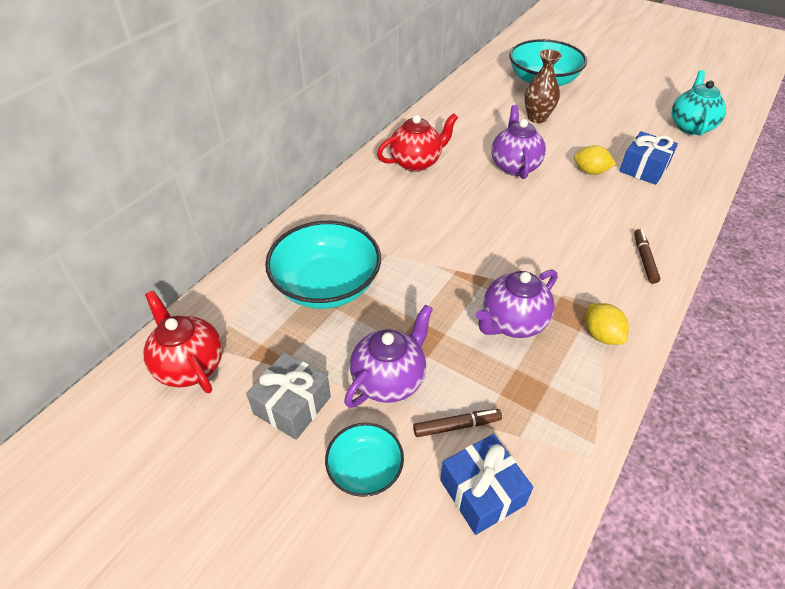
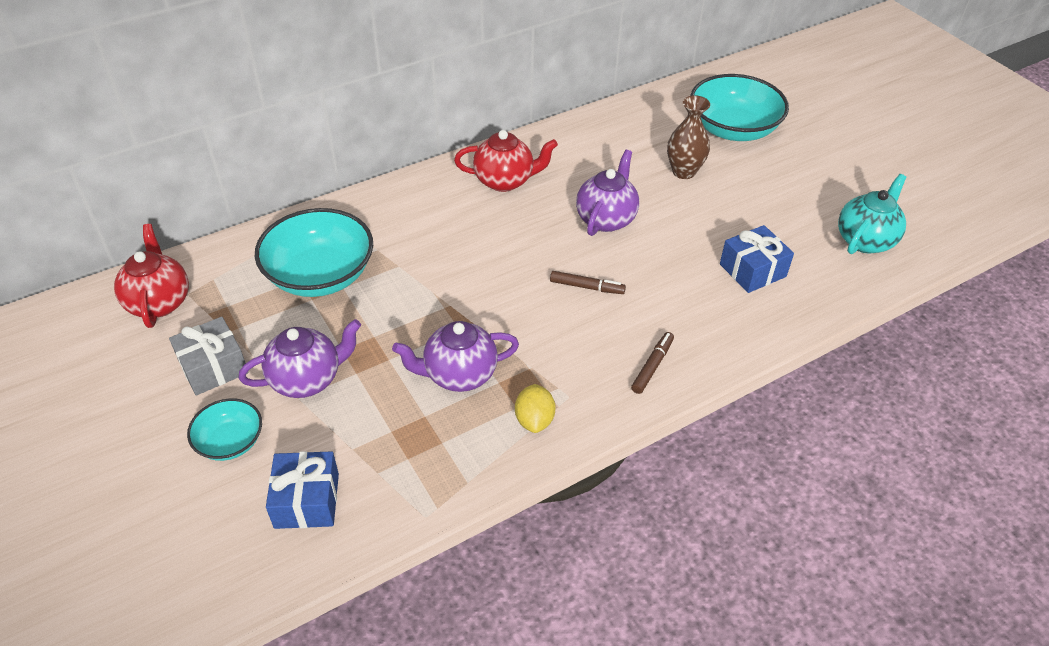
camera: 25 degrees right, 0 degrees up
brown marker [413,409,502,437] -> brown marker moved to [550,271,626,294]
yellow lemon [574,145,616,175] -> none

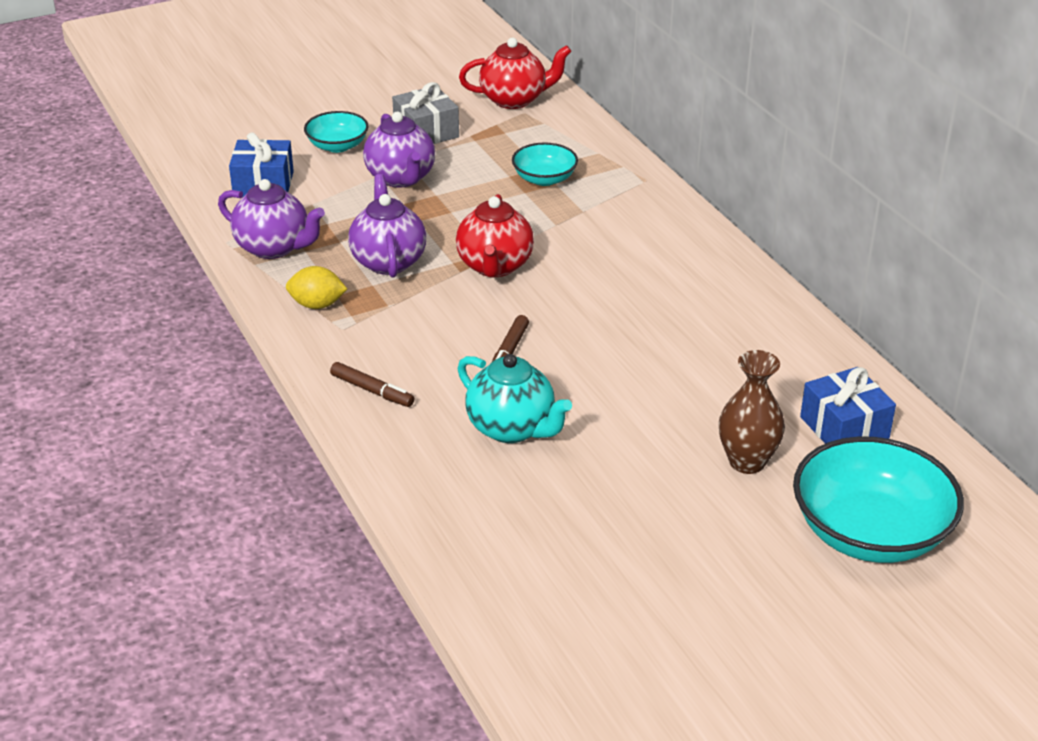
camera: 95 degrees right, 10 degrees down
turquoise bowl [255,208,373,297] -> turquoise bowl [512,143,578,186], size x0.54
red teapot [454,130,558,192] -> red teapot moved to [456,194,534,277]
purple teapot [576,150,639,236] -> purple teapot moved to [218,179,325,259]
blue gift [720,225,794,293] -> blue gift moved to [800,367,896,444]
turquoise teapot [838,174,906,254] -> turquoise teapot moved to [458,354,572,443]

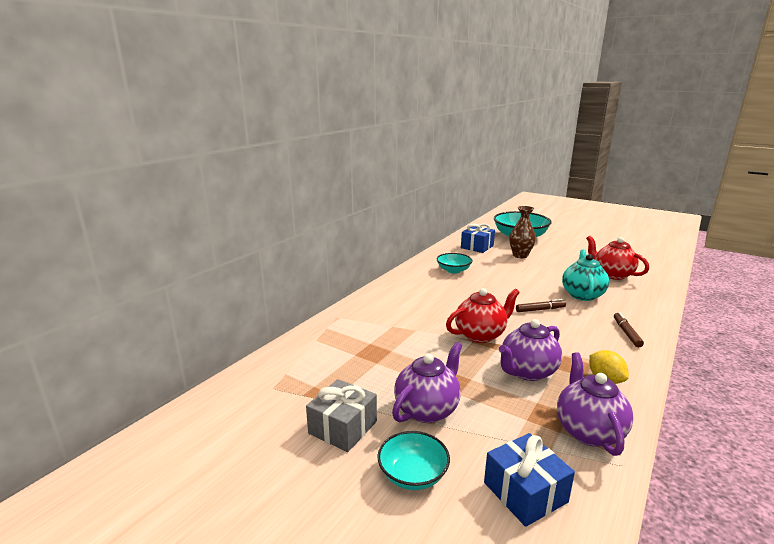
camera: 120 degrees left, 15 degrees down
red teapot [459,38,571,109] -> red teapot moved to [586,236,649,280]
turquoise bowl [512,143,578,186] -> turquoise bowl moved to [437,253,472,274]

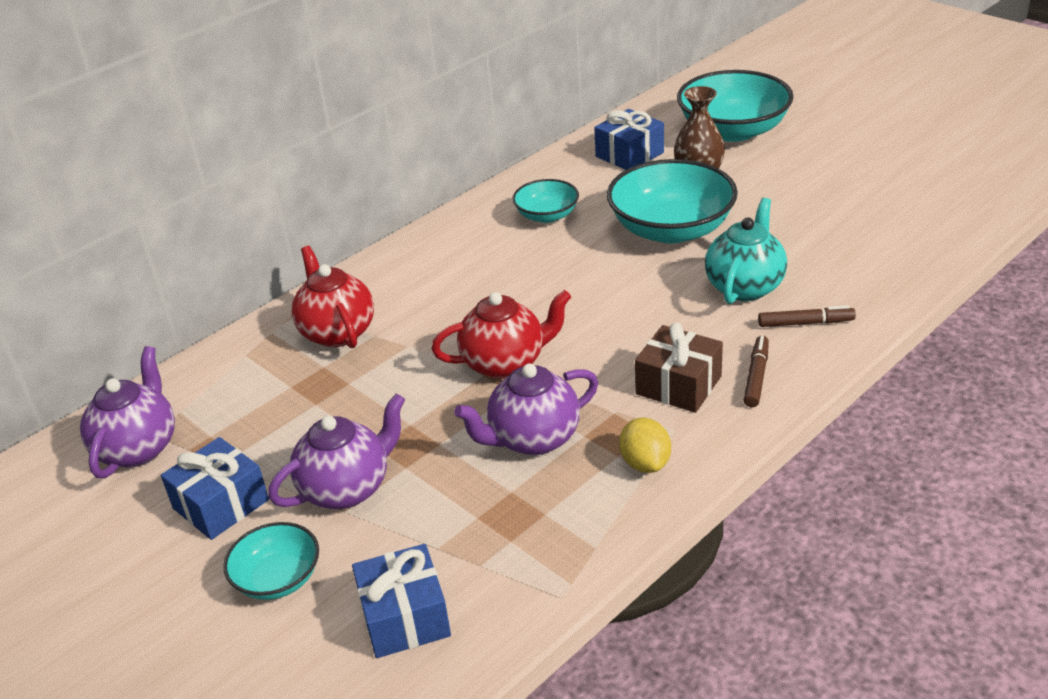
camera: 15 degrees right, 15 degrees up
grey gift [306,379,377,452] -> blue gift [161,437,269,540]
brown marker [516,299,566,312] -> brown marker moved to [758,306,856,327]
purple teapot [557,352,634,456] -> purple teapot moved to [80,346,175,478]
red teapot [586,236,649,280] -> red teapot moved to [292,246,374,348]
none -> turquoise bowl [607,159,738,244]
none -> brown gift [635,323,723,413]

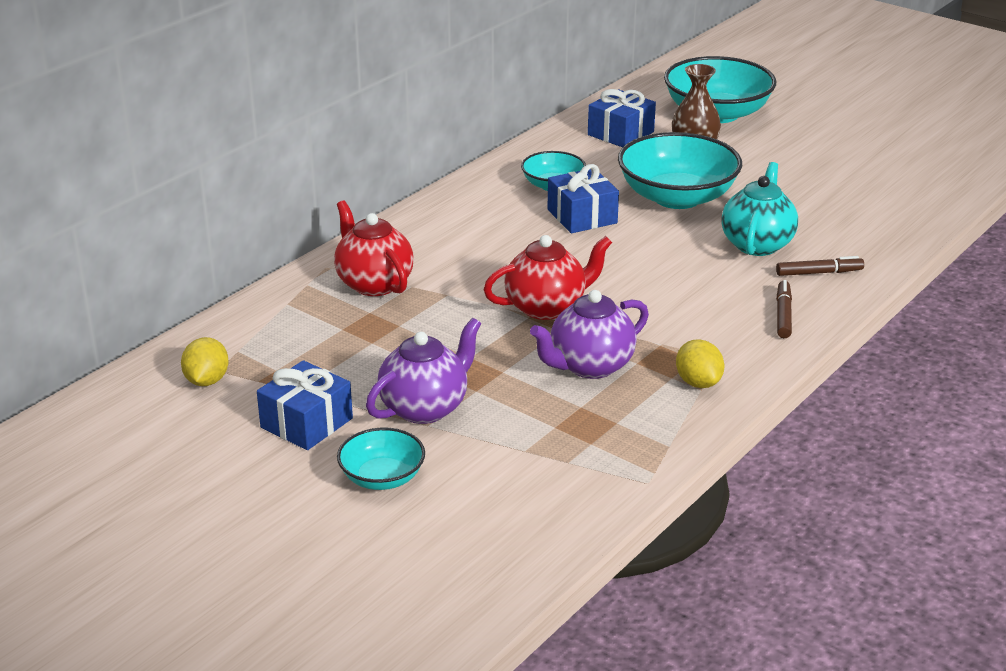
camera: 10 degrees left, 5 degrees down
purple teapot [80,346,175,478] -> yellow lemon [181,337,229,386]
blue gift [352,544,451,658] -> blue gift moved to [547,164,619,233]
brown gift [635,323,723,413] -> none

